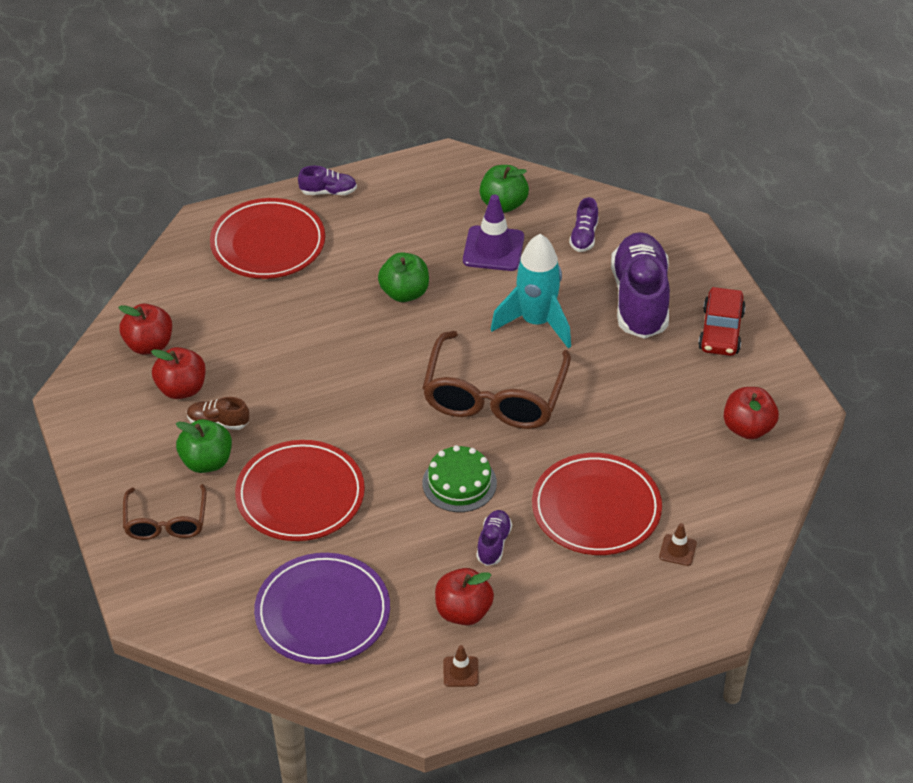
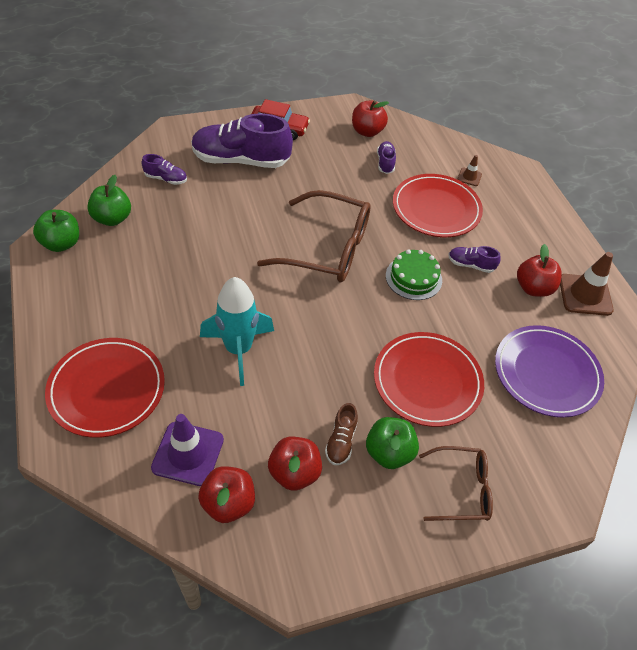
camera: 90 degrees left, 5 degrees up
purple shoe [298,166,357,195] -> purple shoe moved to [377,141,396,174]
green apple [378,252,429,302] -> green apple moved to [33,210,79,252]
brown traffic cone [443,645,479,687] -> brown traffic cone [560,252,614,316], size x1.95
purple traffic cone [463,194,524,271] -> purple traffic cone moved to [151,414,224,486]
turquoise rocket [491,234,571,348] -> turquoise rocket moved to [200,277,274,386]

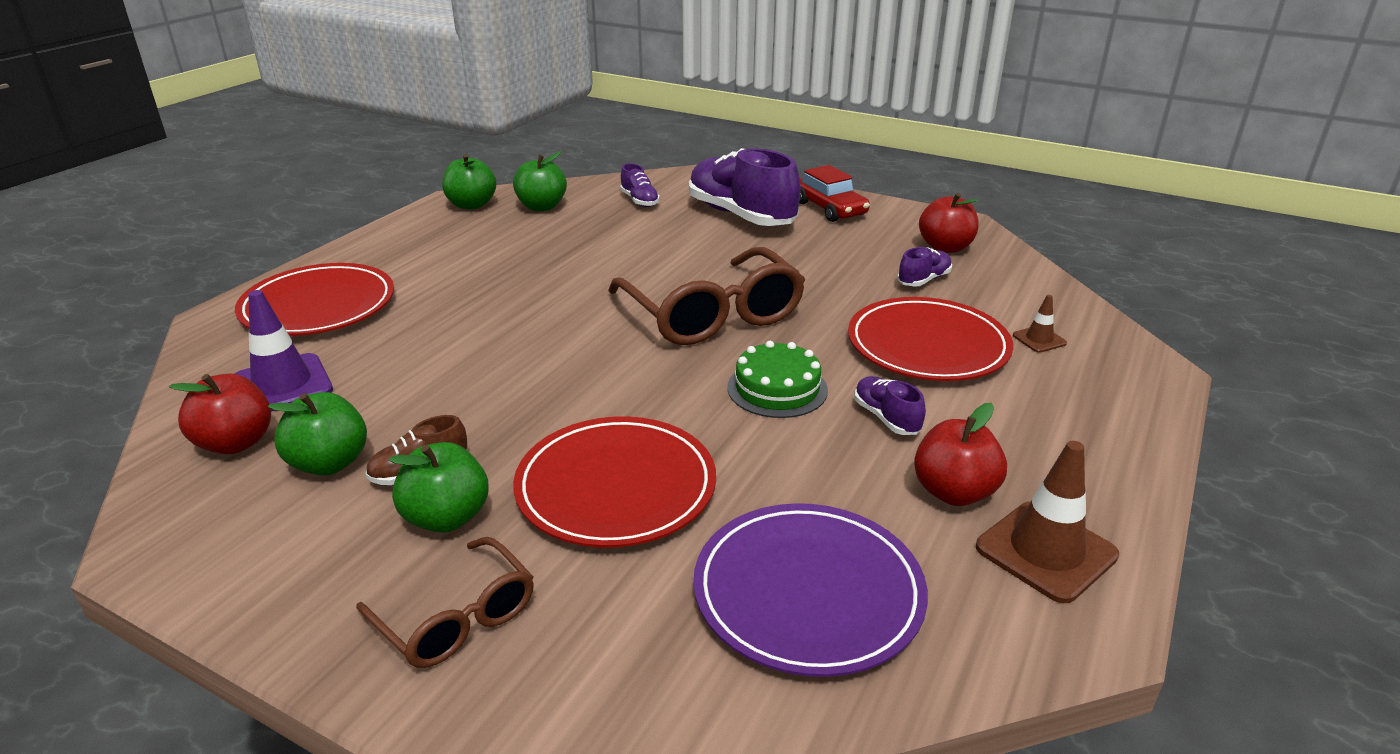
camera: 50 degrees right, 20 degrees down
turquoise rocket [200,277,274,386] -> none
red apple [268,437,322,491] -> green apple [268,392,367,476]

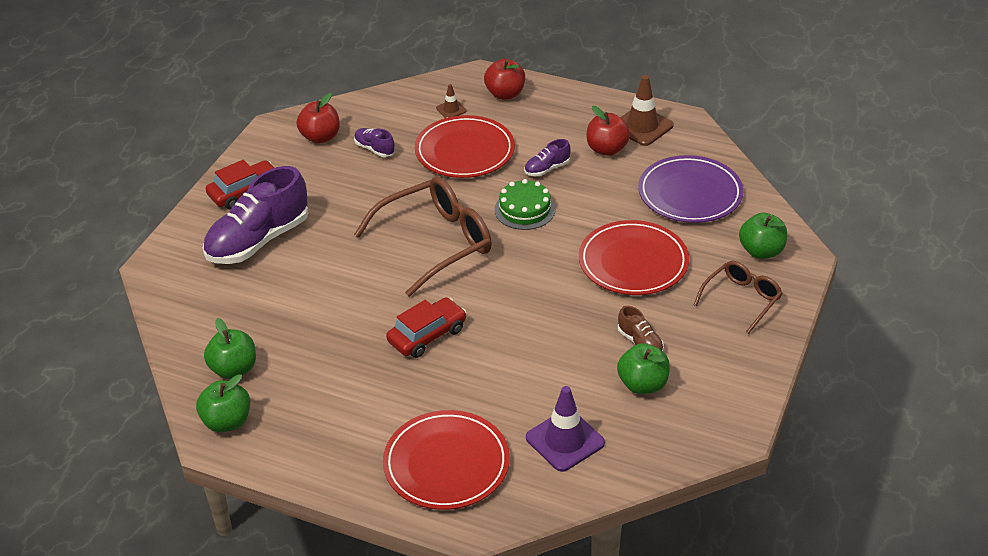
camera: 95 degrees left, 10 degrees up
red apple [169,373,271,454] -> red apple moved to [484,59,525,100]
green apple [389,442,489,533] -> green apple moved to [739,213,787,259]
purple shoe [620,163,660,207] -> none
none -> red car [386,297,466,358]

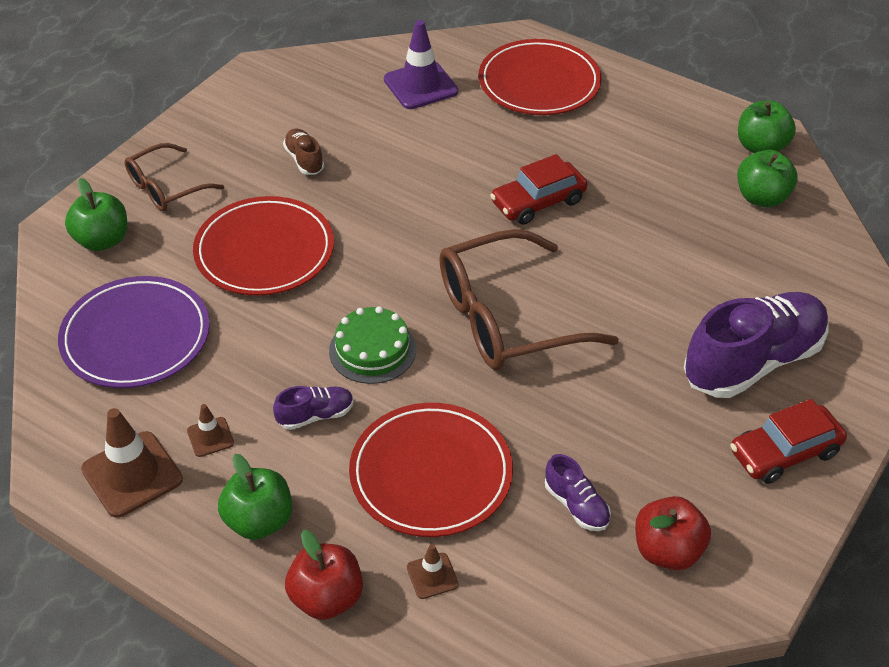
camera: 170 degrees left, 5 degrees up
red apple [587,106,630,156] -> brown traffic cone [187,404,234,457]
green apple [617,343,670,394] -> green apple moved to [218,454,292,540]

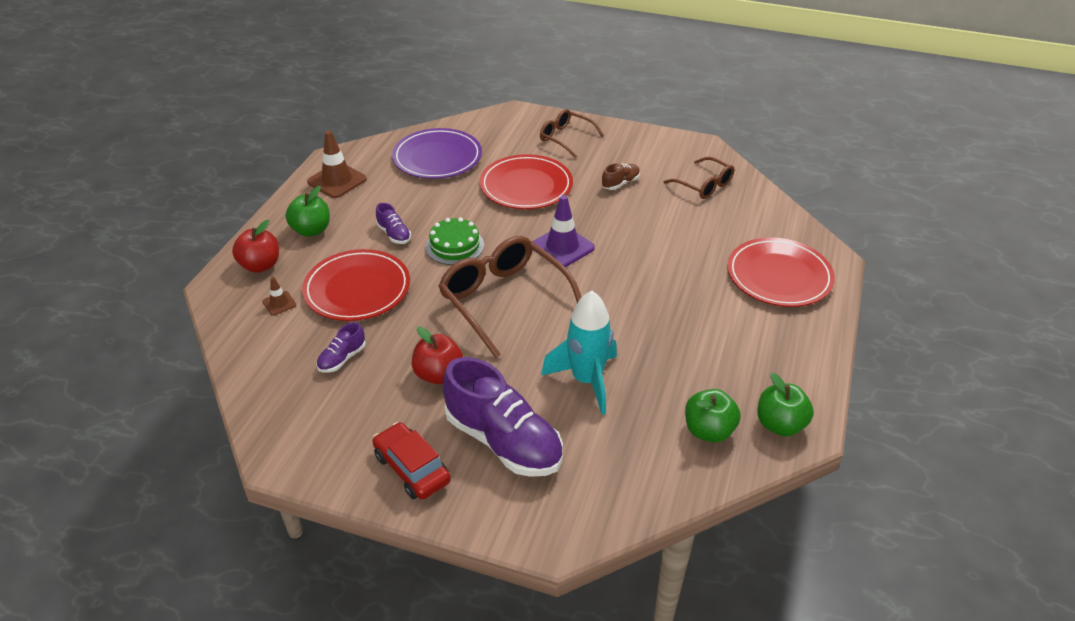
camera: 75 degrees right, 5 degrees down
green apple [65,178,127,251] -> none
brown traffic cone [187,404,234,457] -> none
purple traffic cone [384,20,458,109] -> purple traffic cone moved to [533,195,595,267]
red car [490,154,587,225] -> none
red apple [635,496,711,570] -> red apple moved to [412,327,463,384]
none -> turquoise rocket [541,291,617,415]
none -> brown glasses [663,157,734,199]

